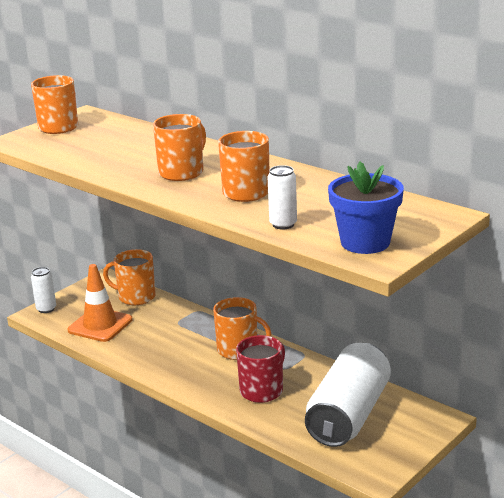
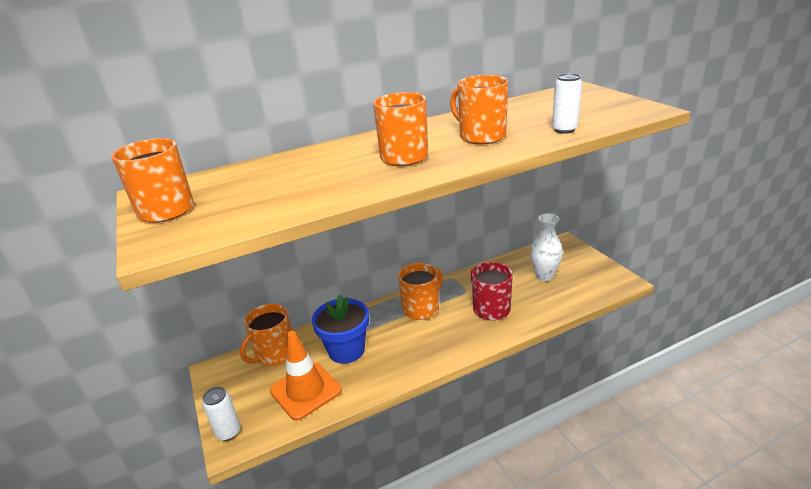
camera: 65 degrees left, 5 degrees up
white can [305,343,391,447] -> white vase [530,213,563,281]
blue flower pot [328,162,404,254] -> blue flower pot moved to [312,295,369,364]

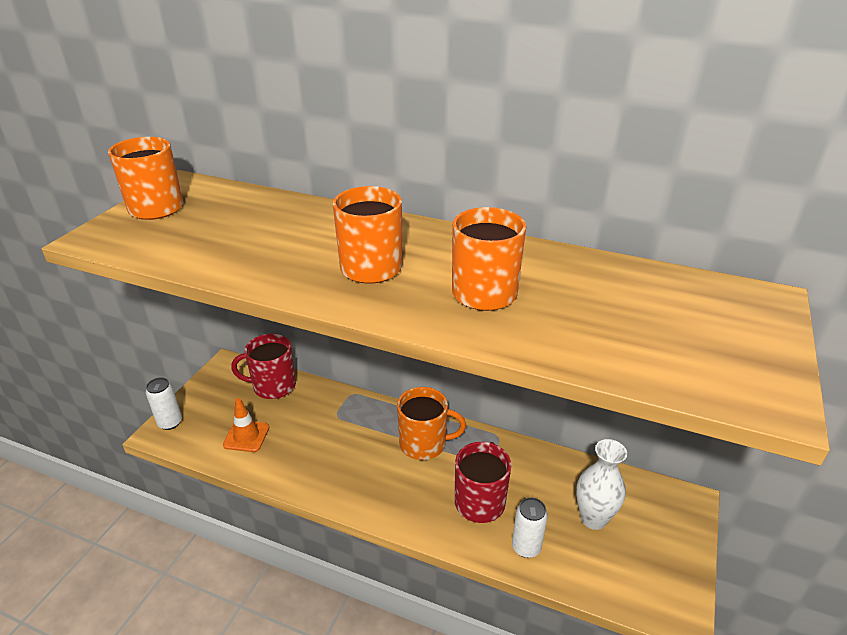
camera: 45 degrees right, 5 degrees up
orange mug [240,304,292,366] -> red mug [231,334,296,399]
orange traffic cone [270,331,342,421] -> orange traffic cone [223,398,269,452], size x0.63
blue flower pot [312,295,369,364] -> none
white can [552,73,582,134] -> white can moved to [512,497,548,558]

